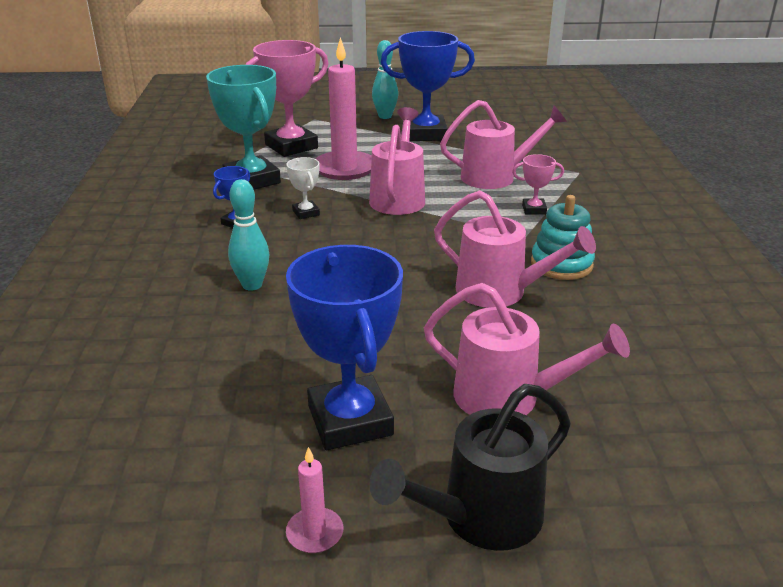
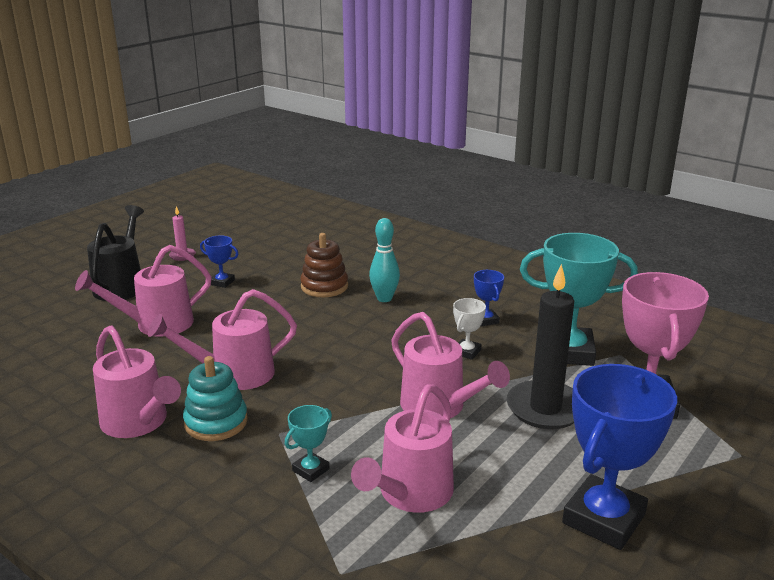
camera: 130 degrees right, 5 degrees down
white trophy [286,157,320,219] -> white trophy turned 75 degrees counterclockwise [453,298,486,360]
blue trophy [286,245,403,450] -> blue trophy [200,235,238,288], size x0.46
pink candle [316,37,372,180] -> black candle [507,264,574,429]
turquoise bowling pin [372,40,398,119] -> none
pink trophy [512,154,564,215] -> turquoise trophy [285,405,332,482]
none -> pink watering can [93,325,181,438]
none -> brown stacking toy [300,233,348,298]

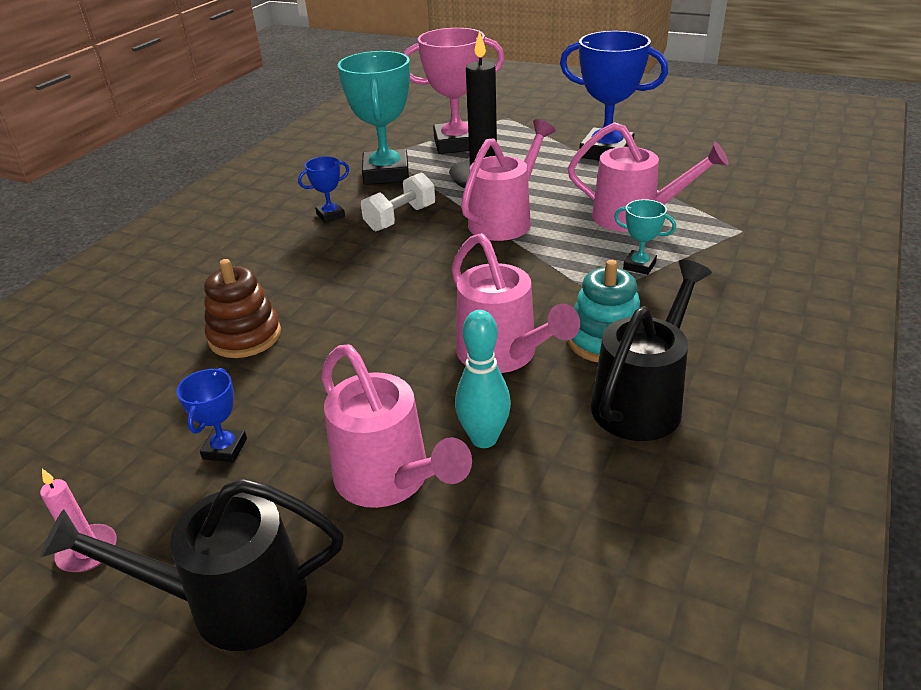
camera: 100 degrees left, 10 degrees up
pink watering can [93,325,181,438] -> black watering can [591,260,712,441]
turquoise bowling pin [369,218,400,302] -> turquoise bowling pin moved to [455,310,511,448]
white trophy [453,298,486,360] -> white dumbbell [361,172,435,231]

